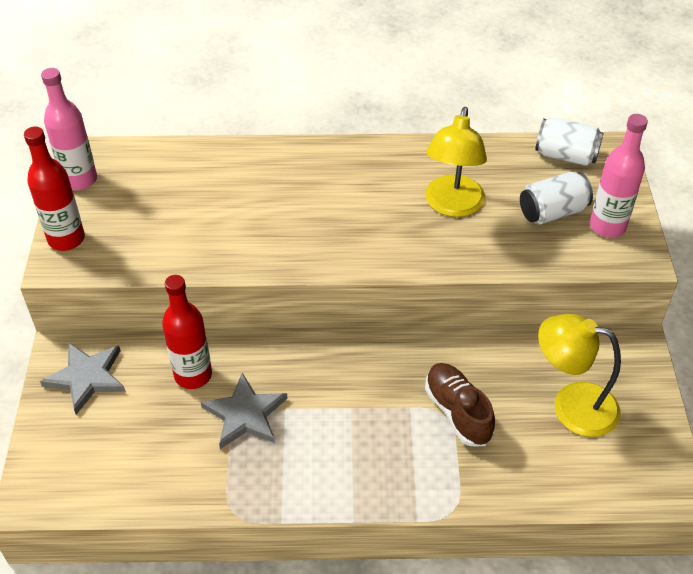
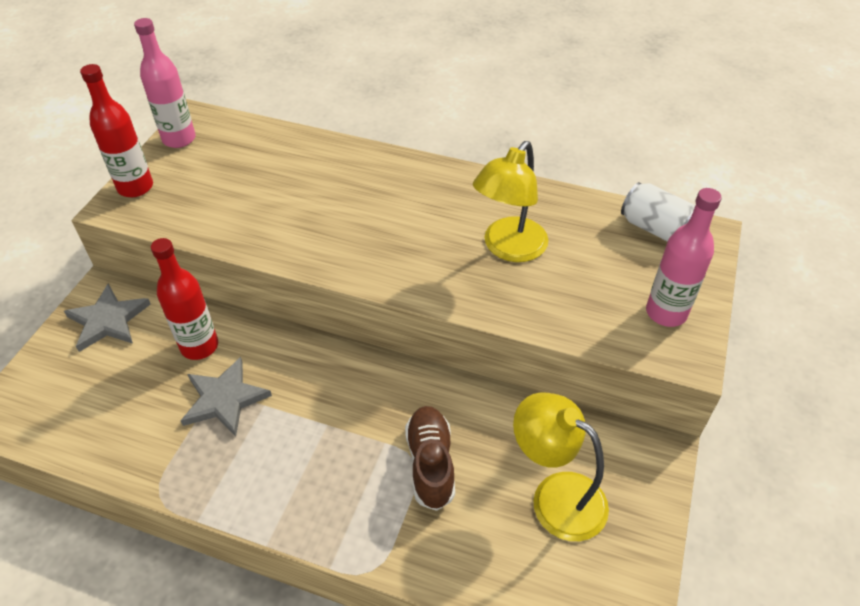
camera: 20 degrees right, 0 degrees up
white can [520,172,593,225] -> none

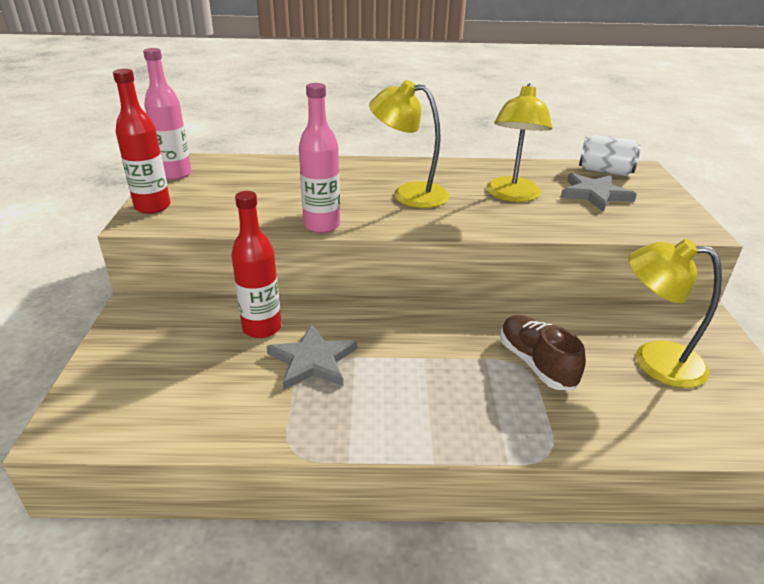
camera: 20 degrees left, 15 degrees down
grey star [64,284,151,352] -> grey star moved to [560,173,637,211]
pink bottle [646,188,722,327] -> pink bottle moved to [299,83,340,233]
none -> yellow lamp [369,80,449,208]

